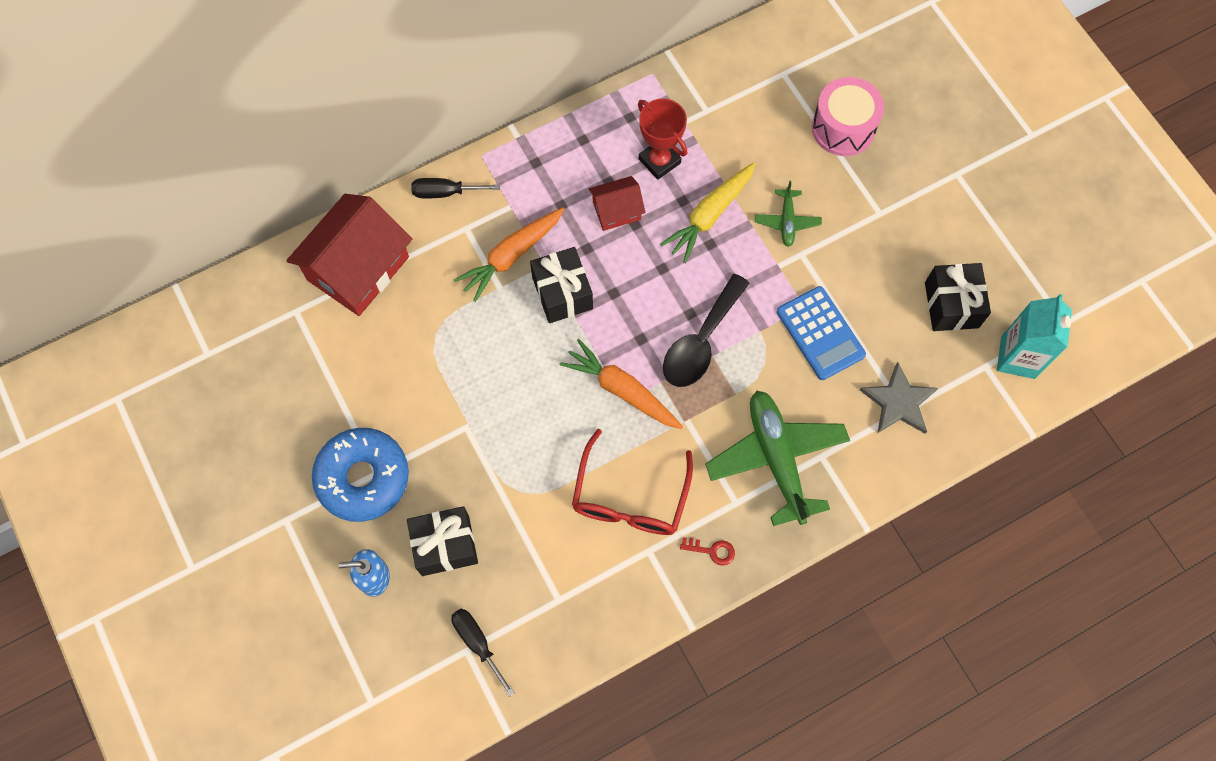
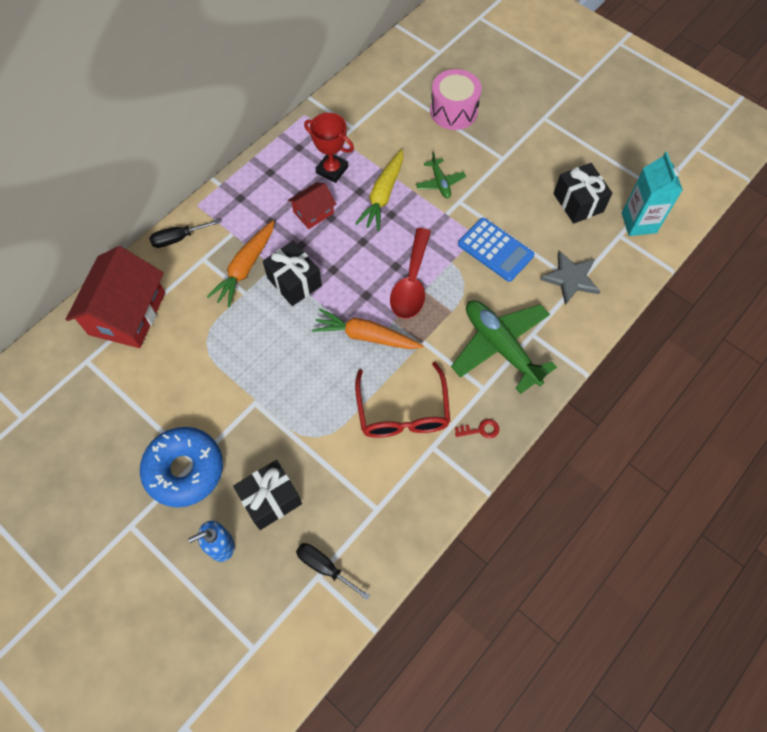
camera: 20 degrees left, 5 degrees down
black spoon [663,274,749,387] -> red spoon [390,228,431,319]

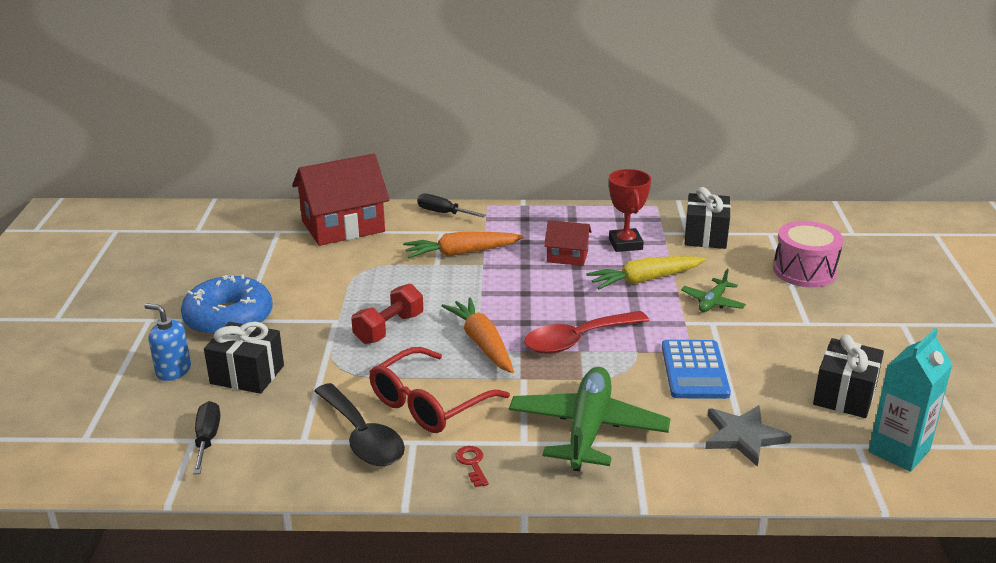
camera: 50 degrees right, 35 degrees down
black gift [263,241,322,306] -> black gift moved to [684,187,731,249]
red key [455,419,499,438] -> red key turned 150 degrees counterclockwise [455,446,489,487]
none -> black spoon [314,383,405,466]
none -> red dumbbell [351,284,423,344]

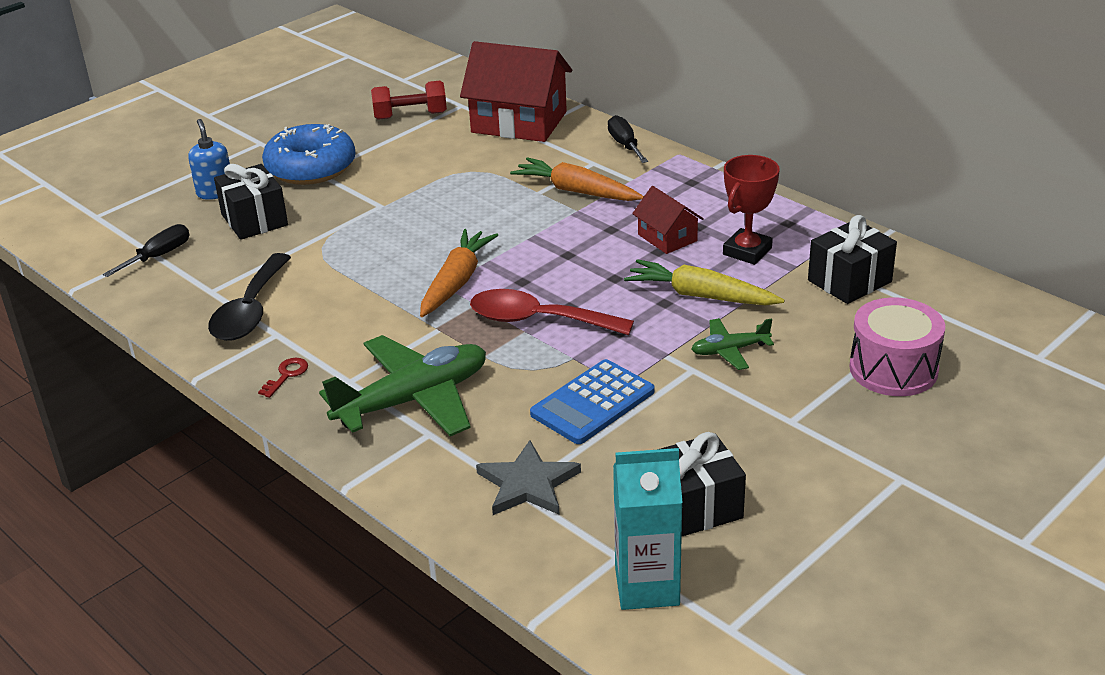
camera: 45 degrees right, 5 degrees up
red dumbbell [351,284,423,344] -> red dumbbell moved to [371,81,447,120]
red glasses [369,347,510,433] -> none

